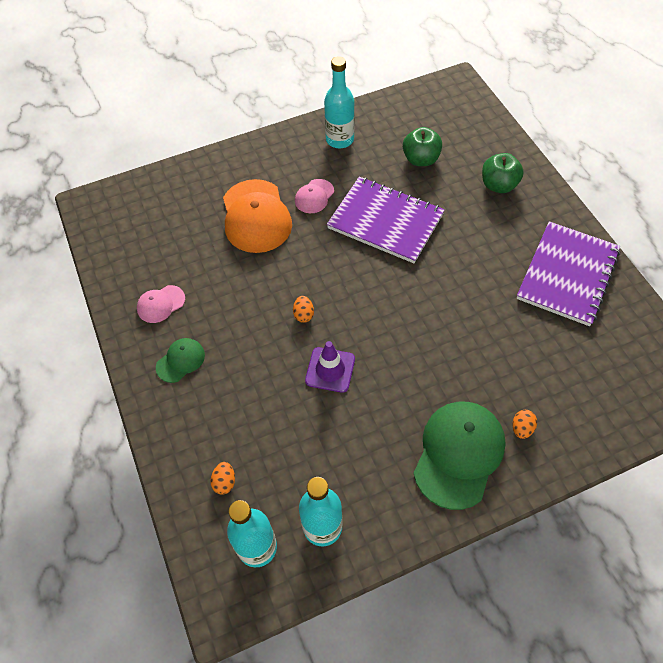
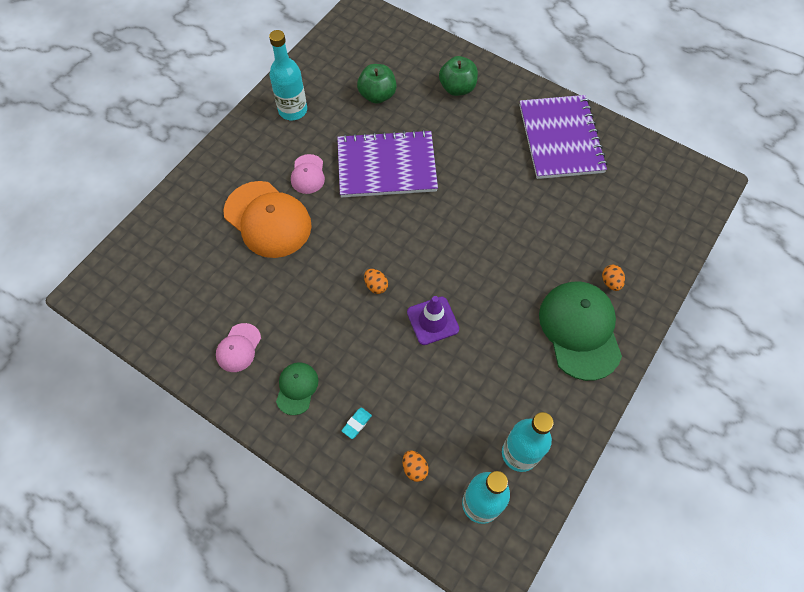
camera: 35 degrees left, 5 degrees up
none -> turquoise eraser [342,408,372,439]

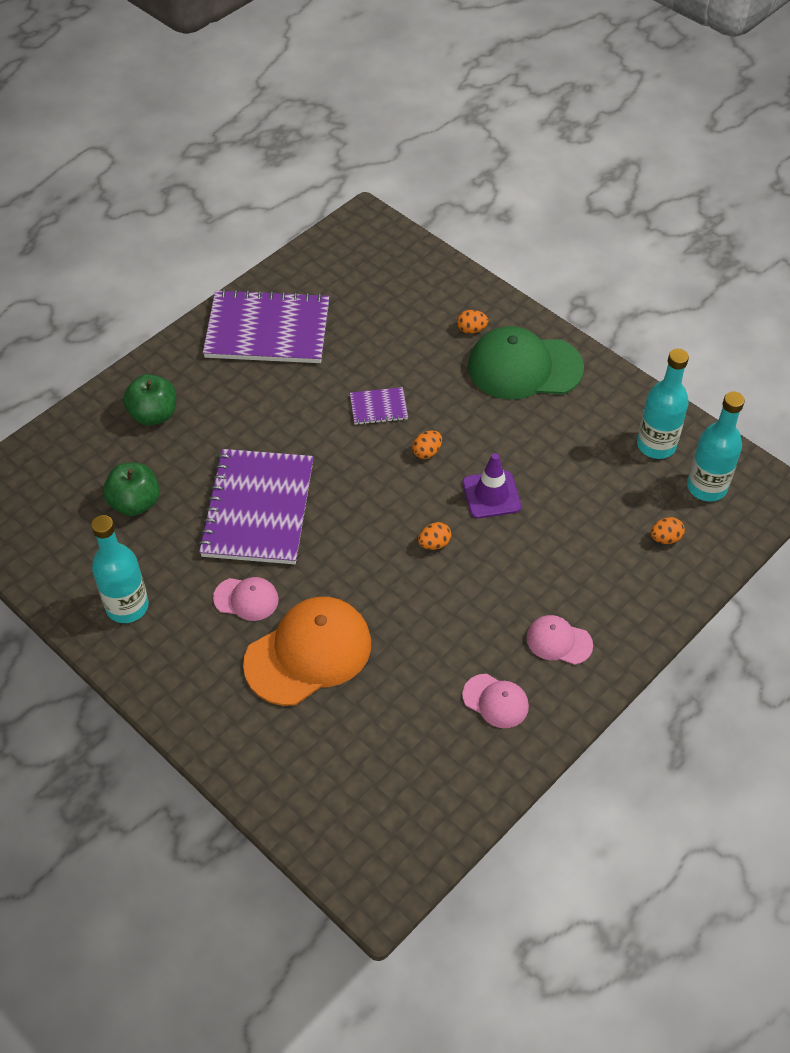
camera: 80 degrees left, 10 degrees down
green cap [276,362,318,415] -> pink cap [526,615,593,665]
turquoise eraser [342,408,372,439] -> none
none -> purple notebook [350,387,408,425]
none -> orange egg [412,430,442,459]

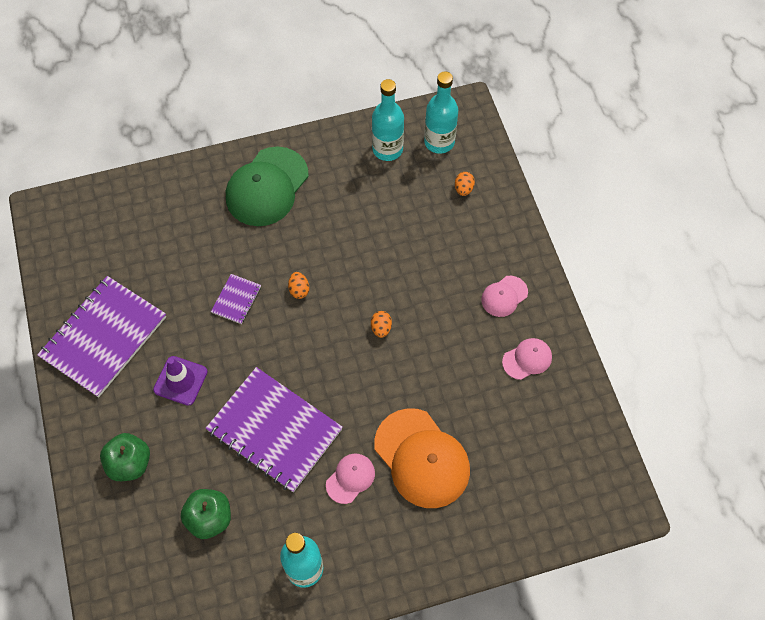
camera: 60 degrees left, 10 degrees up
orange cap [243,597,371,706] -> orange cap turned 150 degrees clockwise [374,408,470,508]
orange egg [457,310,489,334] -> none
purple traffic cone [462,453,521,518] -> purple traffic cone moved to [153,356,208,406]

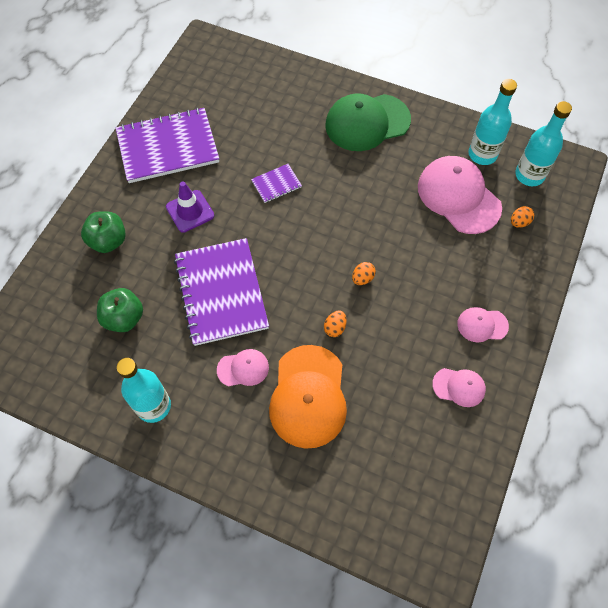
camera: 40 degrees right, 0 degrees up
orange egg [288,272,309,299] -> orange egg moved to [324,311,347,337]
none -> pink cap [418,156,502,234]

